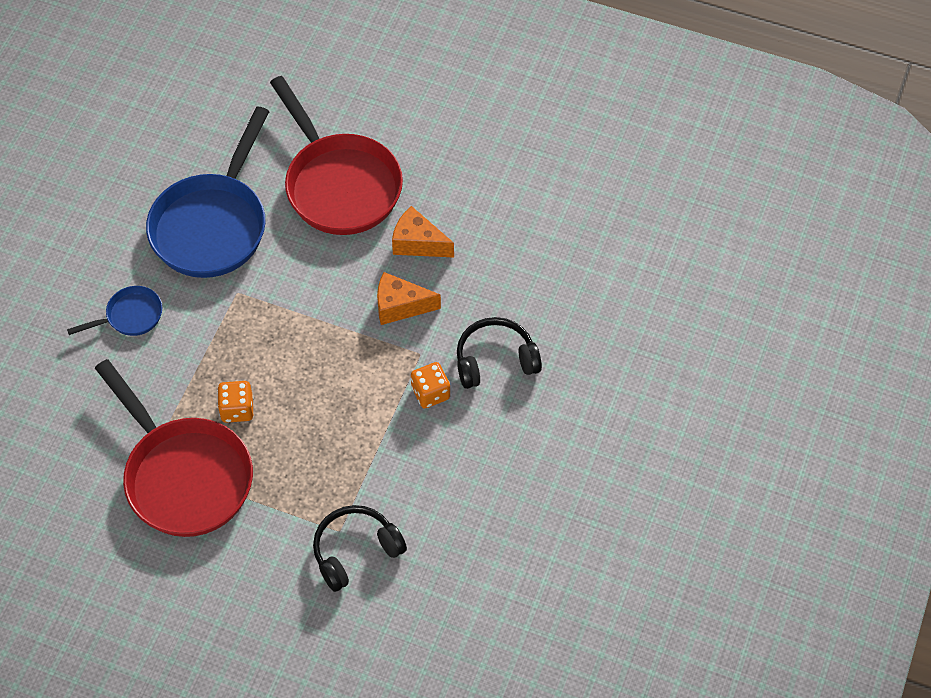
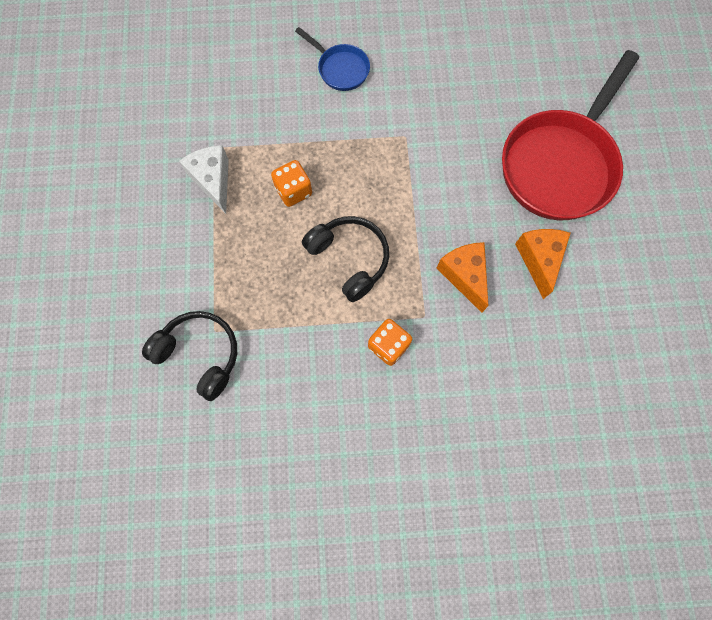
camera: 65 degrees right, 15 degrees up
red pan [95,359,253,537] -> white cheese [179,145,229,214]
blue pan [146,107,270,278] -> none
black headphones [457,317,542,389] -> black headphones moved to [302,216,389,302]

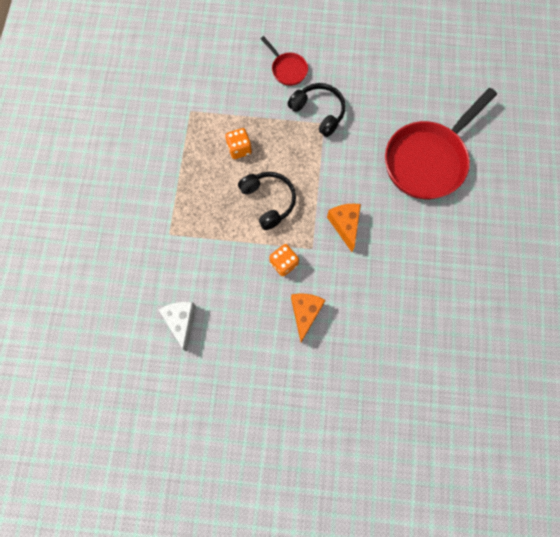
camera: 10 degrees right, 0 degrees up
black headphones [142,311,237,401] -> black headphones moved to [288,83,346,137]
white cheese [179,145,229,214] -> white cheese moved to [159,302,196,351]
blue pan [295,27,370,91] -> red pan [261,36,308,86]
orange cheese [515,229,570,299] -> orange cheese moved to [291,294,326,342]

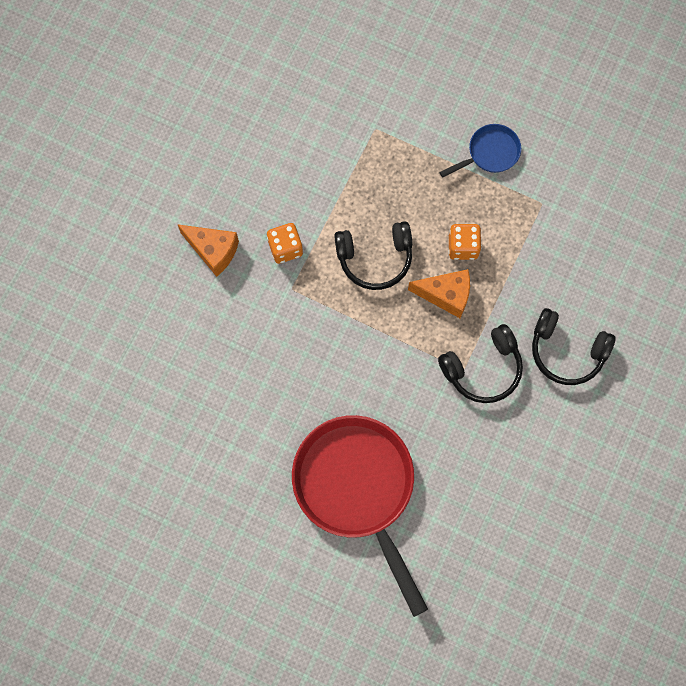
camera: 110 degrees right, 0 degrees up
white cheese [159,302,196,351] -> none
red pan [261,36,308,86] -> black headphones [532,308,616,385]
orange cheese [327,204,361,252] -> orange cheese moved to [408,269,470,318]
none -> blue pan [439,124,521,178]

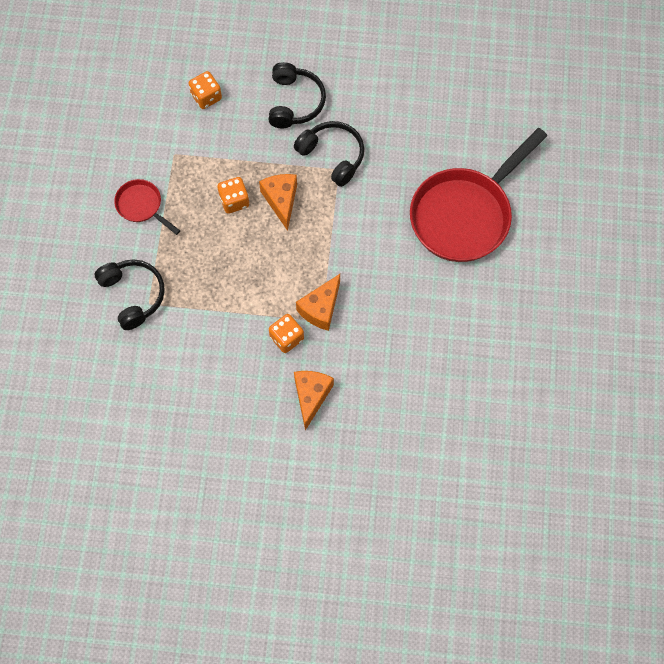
camera: 110 degrees left, 5 degrees down
black headphones [334,221,412,290] -> black headphones moved to [95,259,165,330]
blue pan [439,124,521,178] -> red pan [114,179,180,235]
none -> orange dice [188,71,222,109]
none -> orange cheese [296,274,340,331]

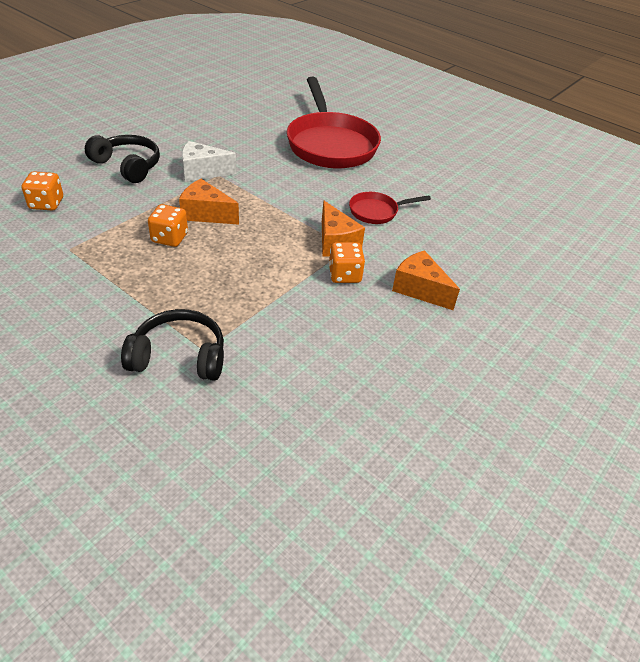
camera: 60 degrees left, 25 degrees down
red pan [114,179,180,235] -> red pan moved to [349,192,431,224]
black headphones [294,121,364,187] -> white cheese [182,141,237,182]

